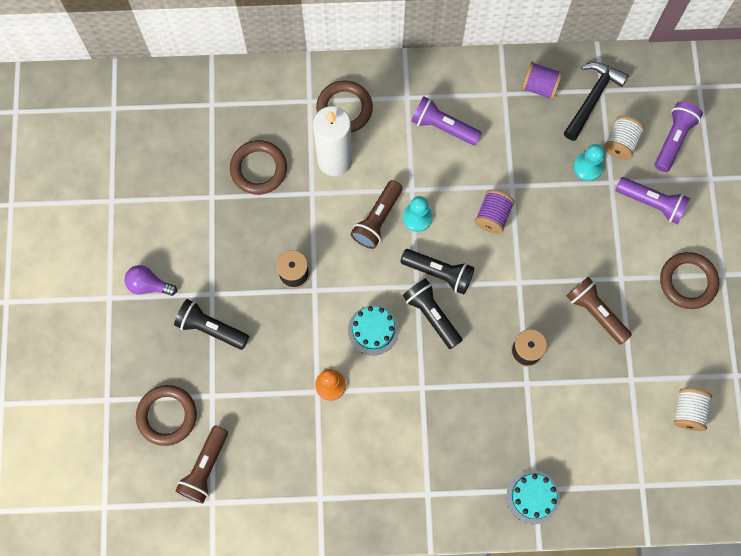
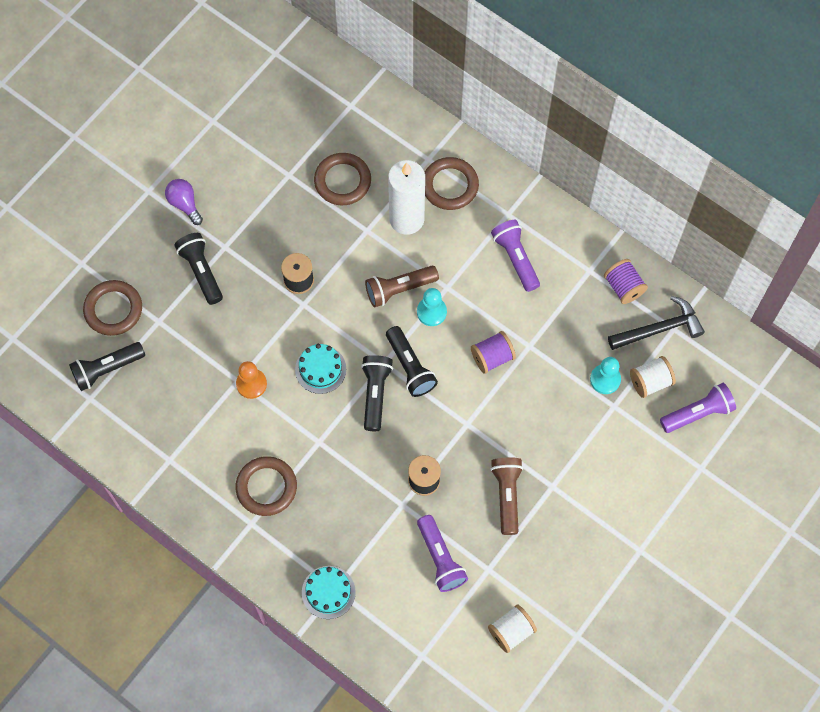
camera: 40 degrees right, 5 degrees down
brown flashlight [175,426,228,504] -> black flashlight [69,342,145,391]
purple flashlight [616,177,690,224] -> purple flashlight moved to [417,515,468,592]
brown ring [660,252,719,309] -> brown ring moved to [235,456,297,516]

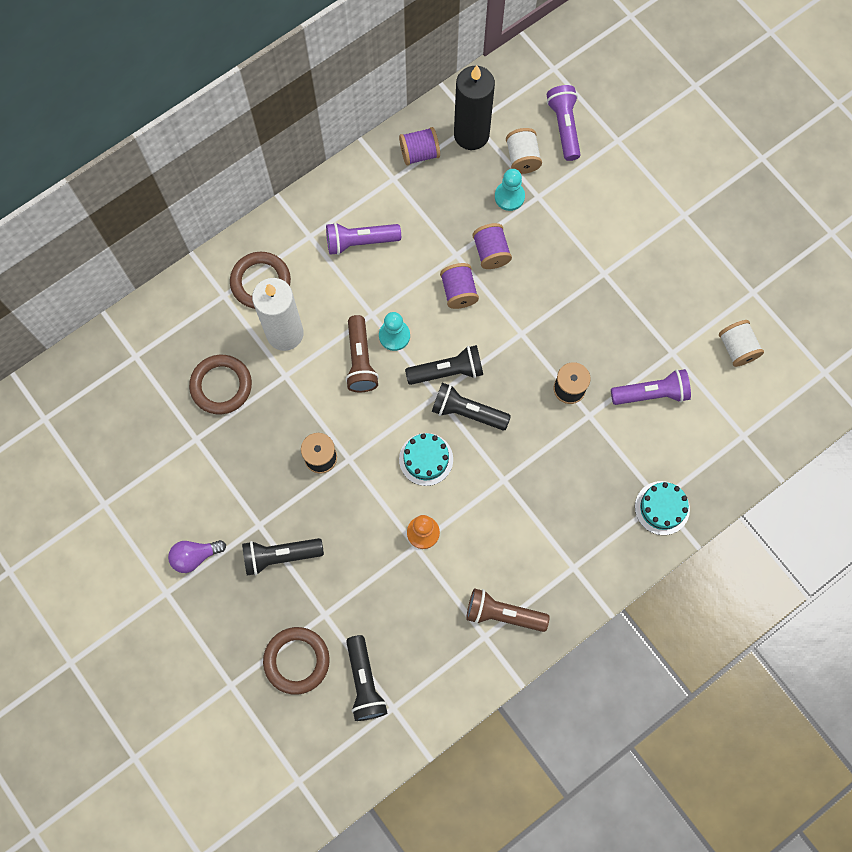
camera: 75 degrees left, 5 degrees up
brown ring [235,456,297,516] -> none
brown flashlight [490,457,523,535] -> brown flashlight moved to [466,588,550,632]
black hammer [608,296,705,350] -> black candle [454,65,495,150]
none -> purple spool [472,223,512,269]

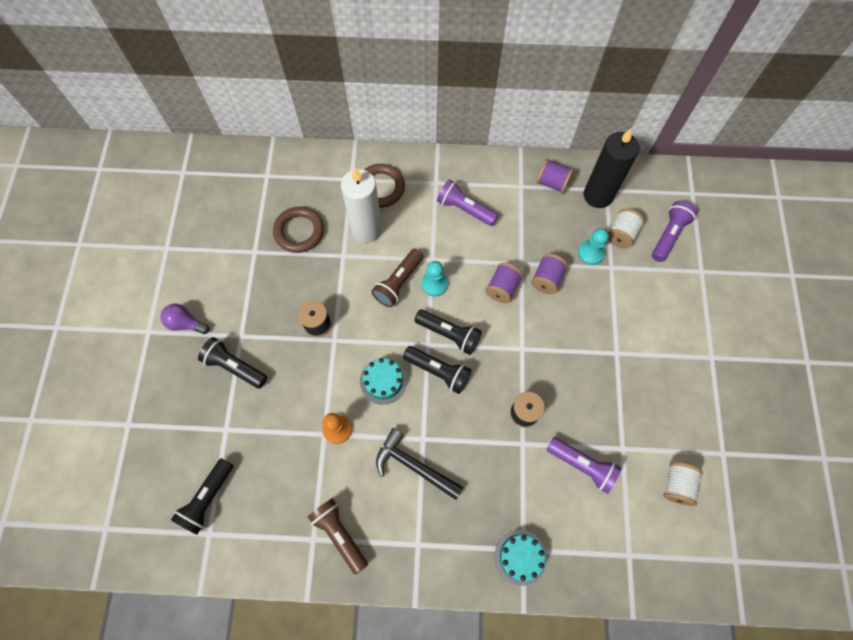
camera: 40 degrees right, 5 degrees down
brown ring [263,627,330,695] -> none
black flashlight [432,383,511,430] -> black flashlight turned 150 degrees clockwise [403,346,471,394]
none -> black hammer [376,428,464,500]

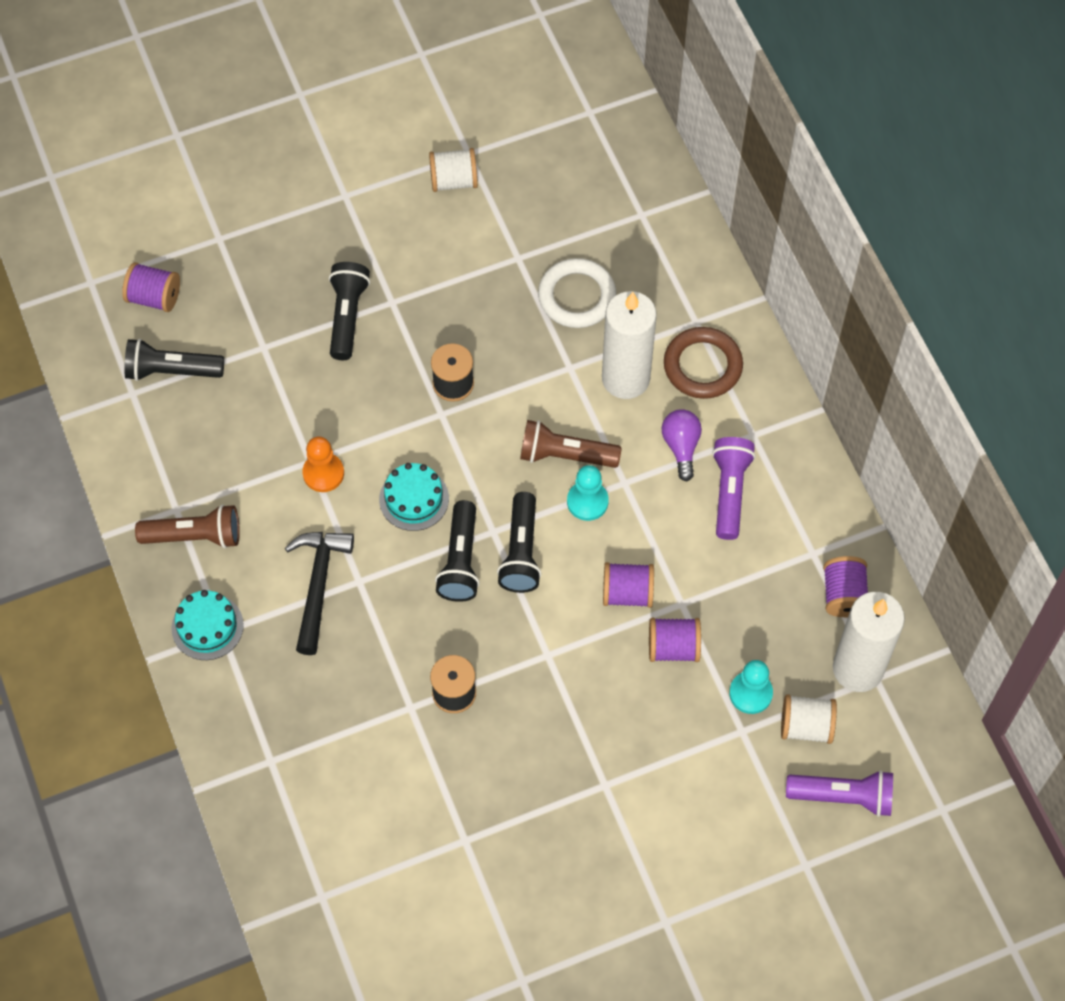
camera: 65 degrees right, 5 degrees down
purple light bulb [160,304,209,334] -> purple light bulb moved to [662,409,702,481]
brown ring [273,207,324,253] -> white ring [538,258,616,328]
brown flashlight [307,498,368,575] -> brown flashlight turned 60 degrees clockwise [135,504,240,548]
turquoise cake [495,530,547,586] -> turquoise cake moved to [172,590,244,660]
purple flashlight [547,437,622,494] -> none
black candle [584,129,639,208] -> white candle [833,592,905,692]
white spool [663,462,703,506] -> white spool moved to [429,148,478,192]
none -> purple spool [122,262,180,312]

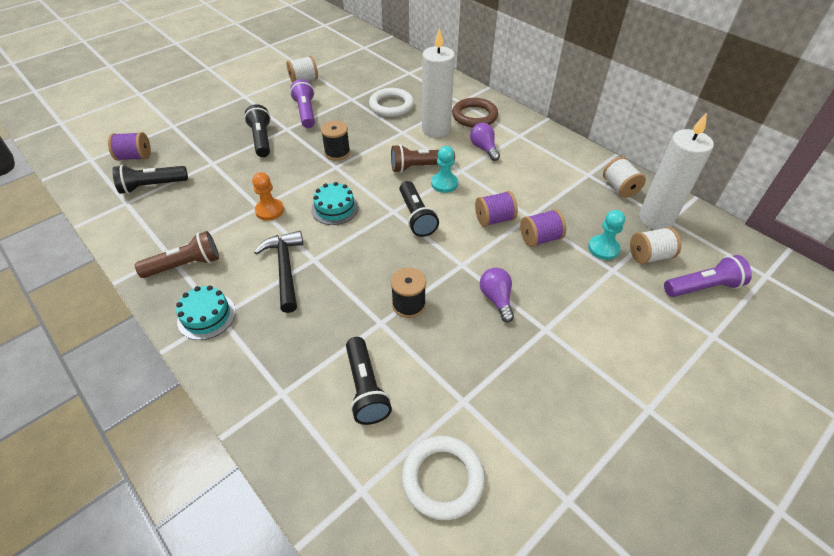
camera: 20 degrees left, 15 degrees down
black flashlight [435,500,479,602] -> black flashlight moved to [346,337,392,425]
purple flashlight [712,437,756,540] -> purple flashlight moved to [290,79,315,128]
purple spool [823,556,868,617] -> white spool [603,157,646,198]
none -> white ring [402,436,485,520]
none -> purple light bulb [480,268,514,323]

